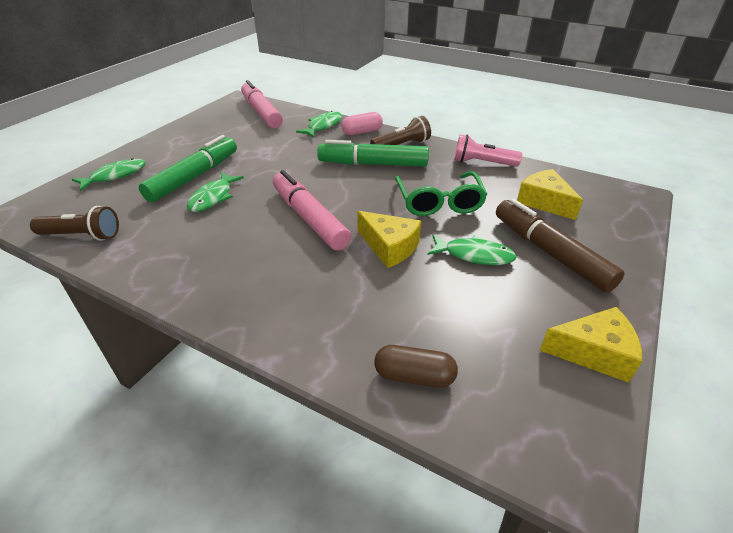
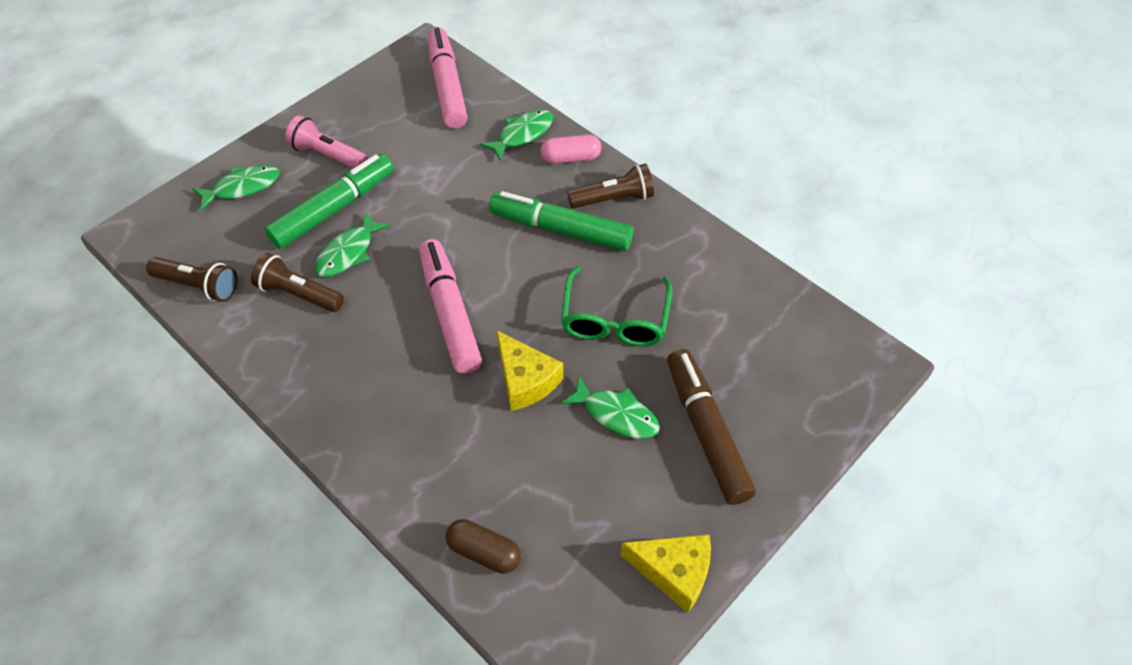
camera: 15 degrees right, 15 degrees up
pink flashlight [454,134,522,167] -> pink flashlight moved to [285,115,367,168]
yellow cheese [517,169,583,220] -> none
none -> brown flashlight [251,253,344,312]

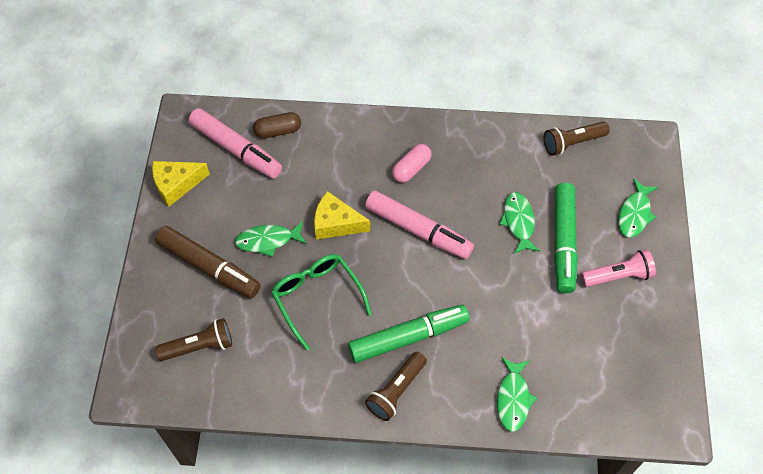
camera: 140 degrees right, 5 degrees up
brown flashlight [251,253,344,312] -> brown flashlight moved to [155,318,232,361]
pink marker [428,27,467,128] -> pink marker moved to [188,108,282,179]
pink capsule [541,134,601,164] -> pink capsule moved to [392,144,432,183]

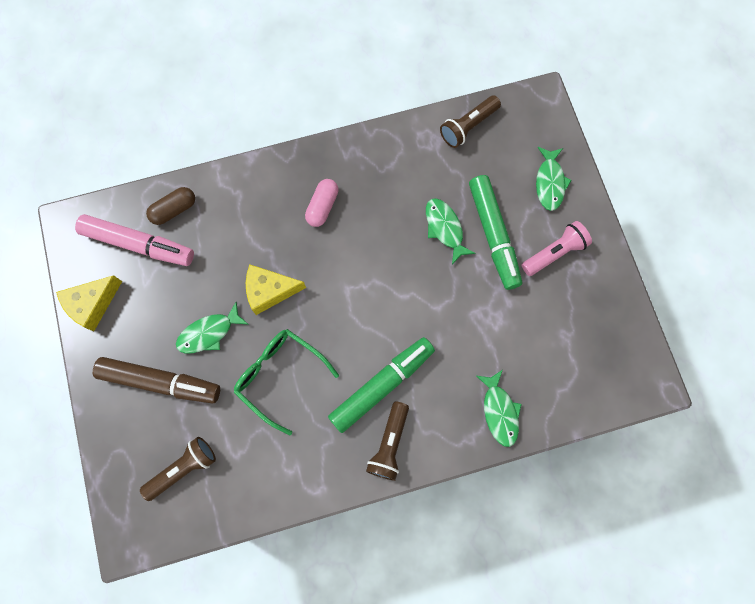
camera: 20 degrees left, 15 degrees up
pink marker [365,191,474,259] -> none

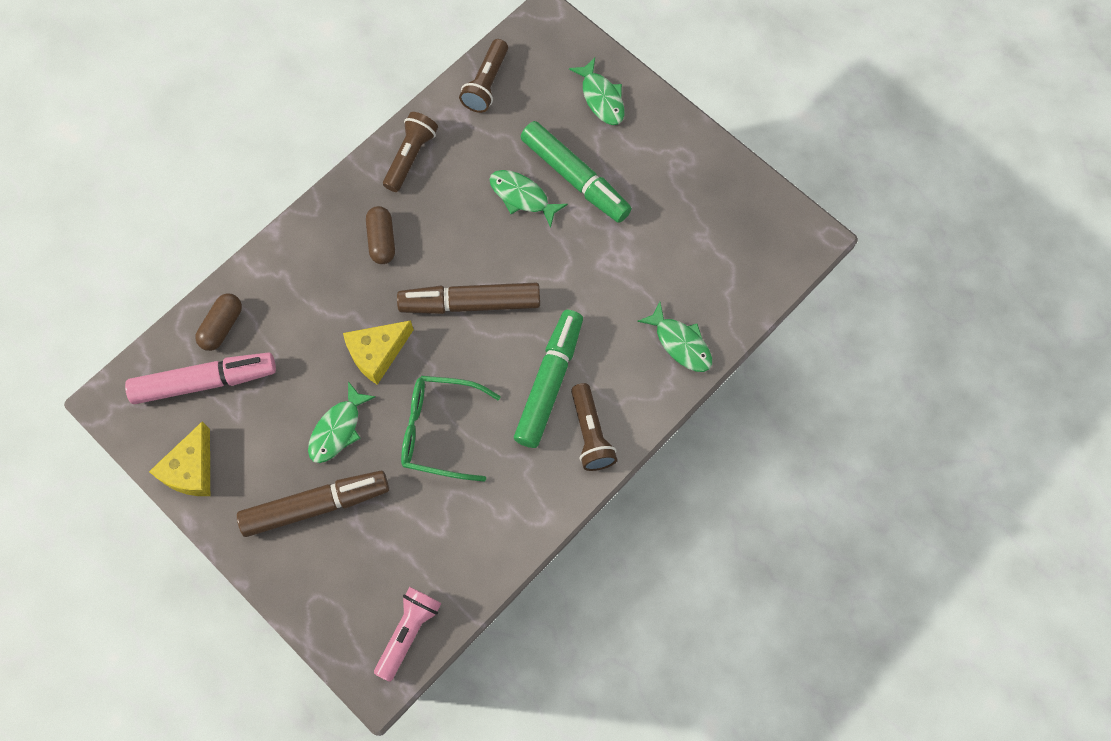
camera: 30 degrees left, 5 degrees down
brown flashlight [140,437,216,501] -> brown flashlight moved to [383,112,438,192]
pink capsule [305,179,339,227] -> brown capsule [366,206,395,264]
pink flashlight [522,221,592,276] -> pink flashlight moved to [374,587,442,682]
none -> brown marker [397,283,540,314]

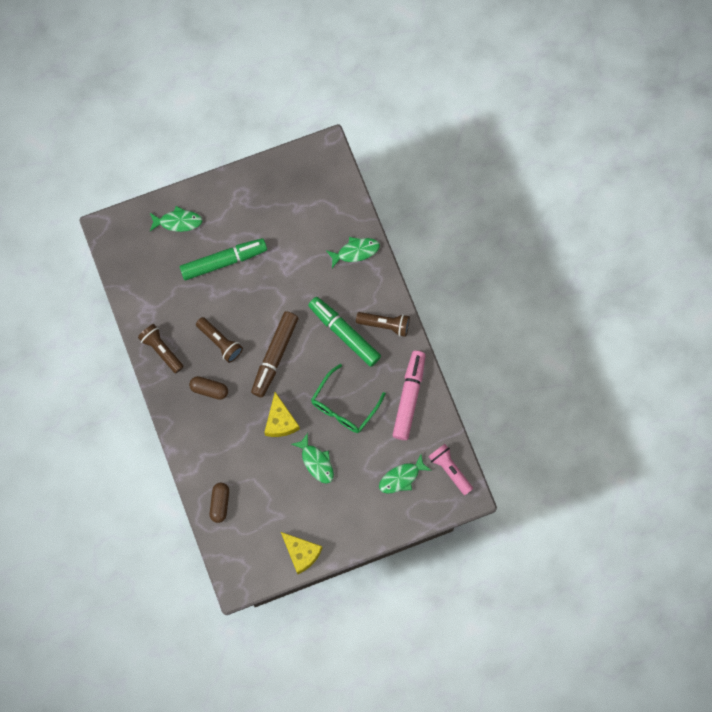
camera: 65 degrees left, 5 degrees up
pink marker [125,352,276,404] -> pink marker moved to [393,351,426,440]
brown capsule [195,293,242,351] -> brown capsule turned 45 degrees clockwise [210,483,229,523]
brown marker [237,471,389,537] -> none
brown flashlight [459,39,508,113] -> brown flashlight moved to [196,317,243,363]
green fish [489,170,568,228] -> green fish moved to [379,454,432,493]

